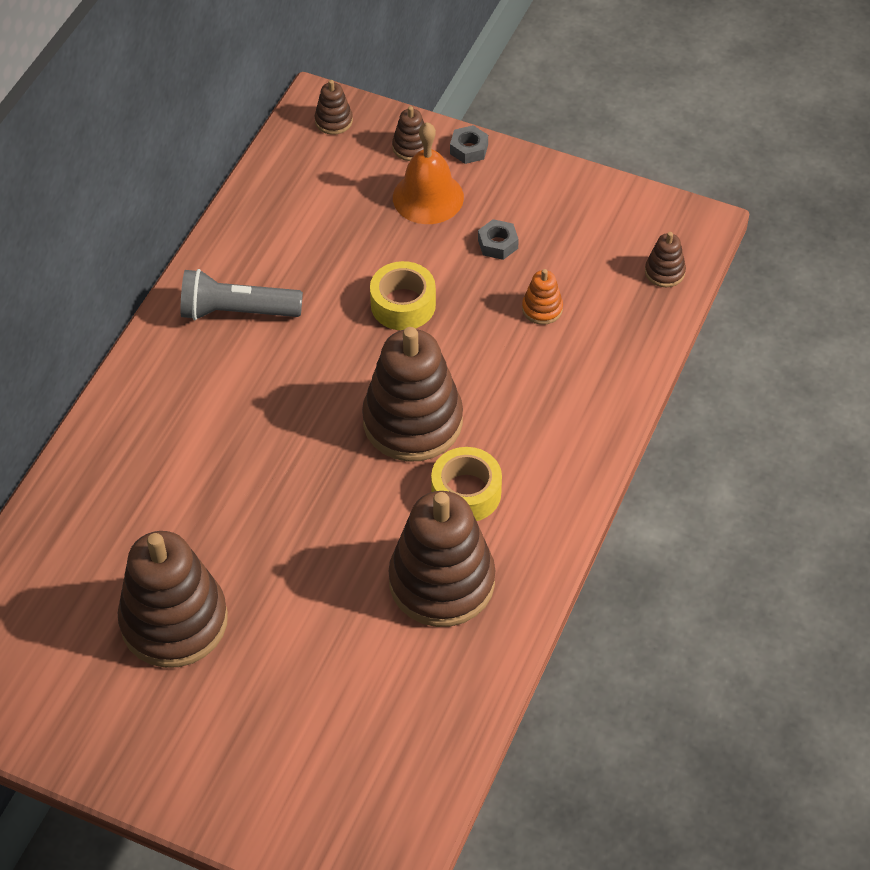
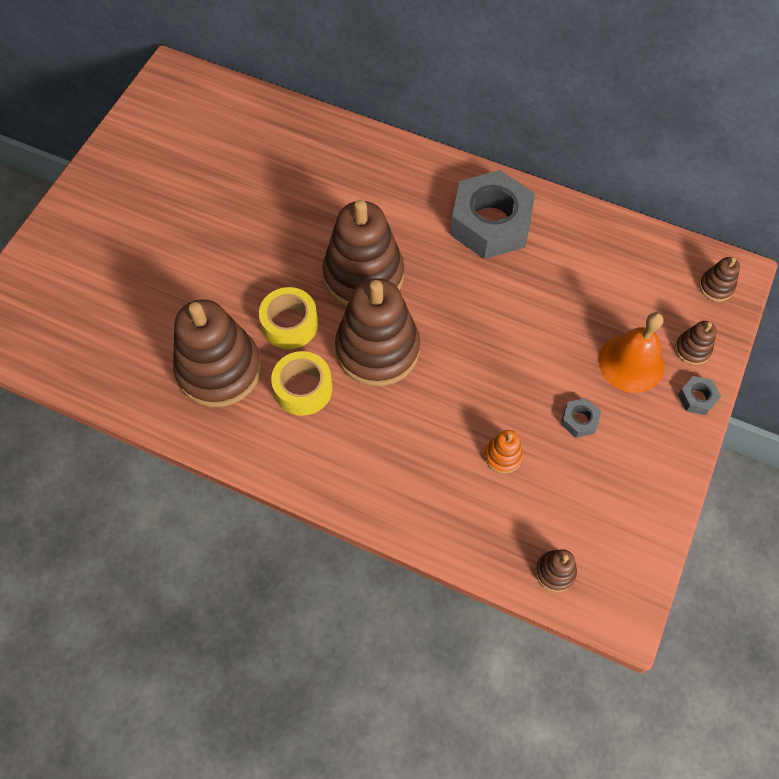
camera: 90 degrees right, 10 degrees up
brown stacking toy [118,531,228,668] -> brown stacking toy moved to [323,200,404,306]
grey flashlight [180,269,303,320] -> grey nut [450,170,535,259]
yellow tape [370,261,436,330] -> yellow tape moved to [259,287,318,349]

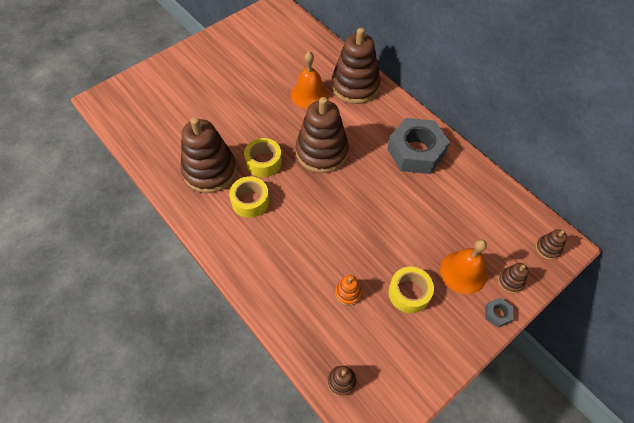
camera: 25 degrees right, 5 degrees down
brown stacking toy [335,278,420,386] -> brown stacking toy moved to [331,28,380,104]
grey nut [561,398,601,438] -> yellow tape [389,267,434,313]
none -> orange bell [291,51,329,109]

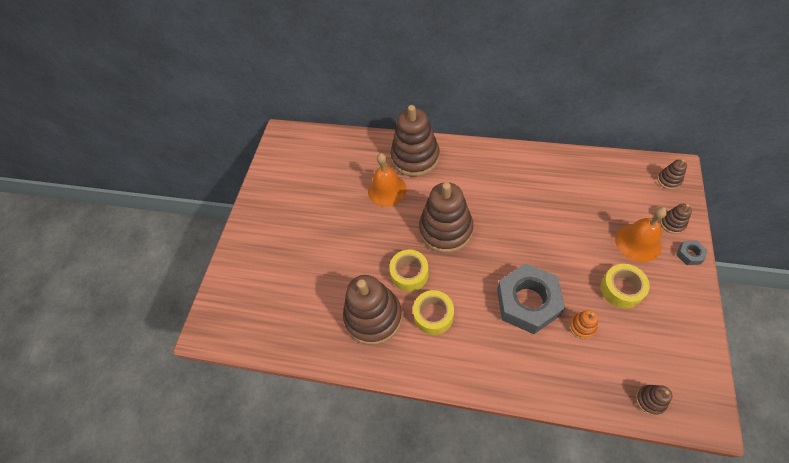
camera: 30 degrees left, 0 degrees up
grey nut [387,118,450,174] -> grey nut moved to [497,263,565,334]

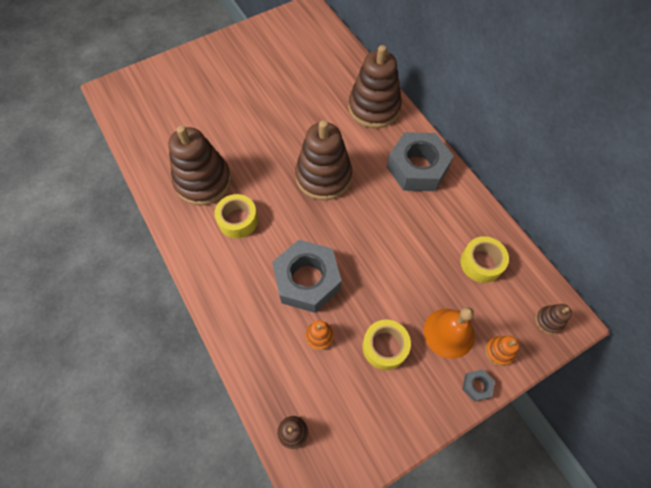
camera: 40 degrees right, 5 degrees up
orange bell [368,153,407,207] -> none
yellow tape [389,250,429,292] -> yellow tape moved to [460,236,509,283]
brown stacking toy [660,204,692,234] -> orange stacking toy [485,336,519,366]
none -> grey nut [387,132,454,191]

